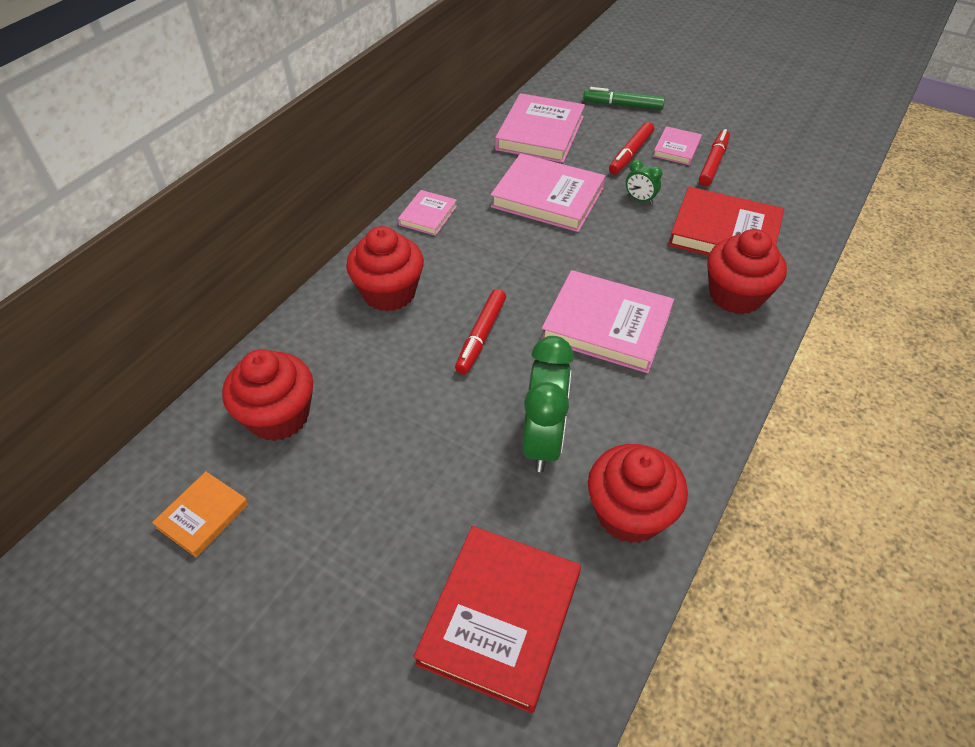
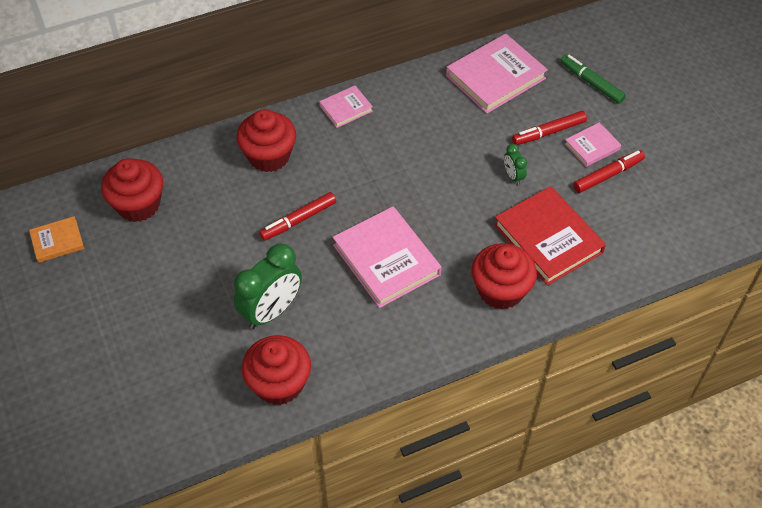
camera: 35 degrees right, 5 degrees up
red book [413,526,581,713] -> none
pink book [491,153,605,232] -> none

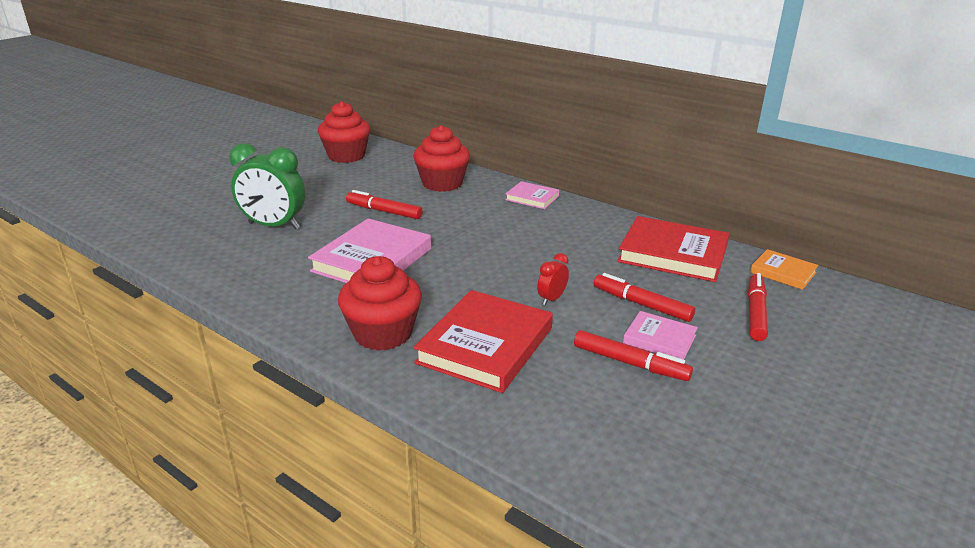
camera: 60 degrees right, 25 degrees down
orange book [29,216,84,263] -> orange book moved to [750,249,818,290]
red cupcake [242,335,311,405] -> none
pink book [446,34,548,114] -> red book [617,216,729,282]
green clock [504,144,527,185] -> red clock [537,253,569,305]
green marker [560,54,626,104] -> red marker [748,273,768,341]

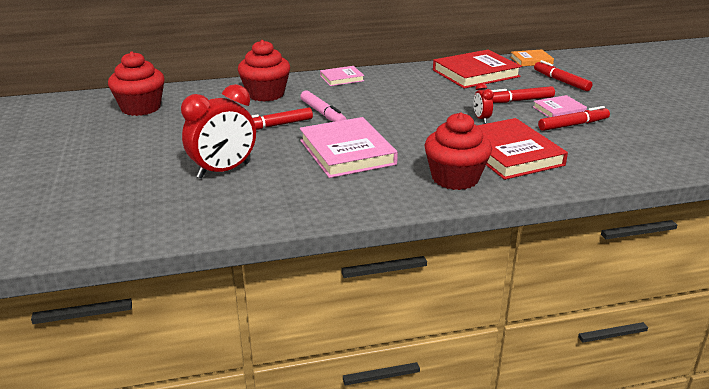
camera: 50 degrees left, 0 degrees up
green clock [229,143,305,229] -> red clock [181,84,256,178]
none -> pink marker [300,91,347,122]

